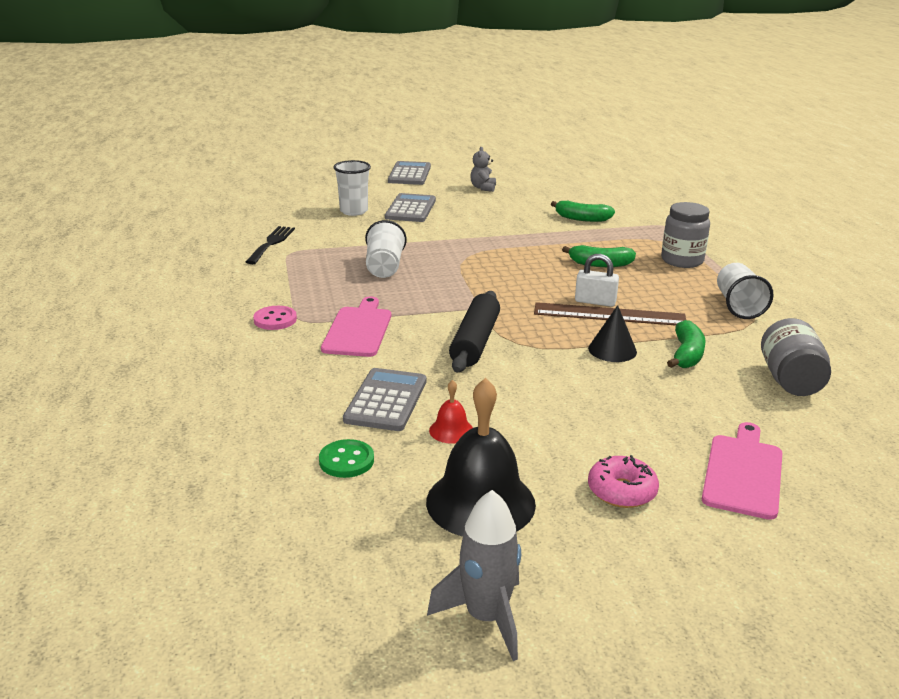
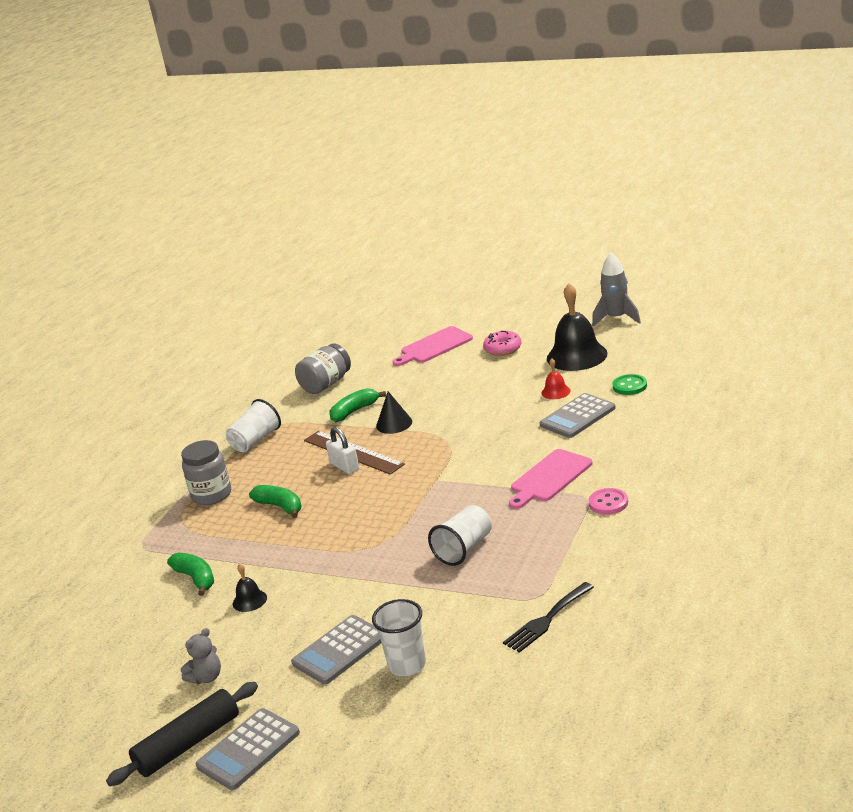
camera: 140 degrees left, 0 degrees up
black rolling pin [449,291,500,373] -> black rolling pin moved to [106,682,258,786]
none -> black bell [233,564,267,612]

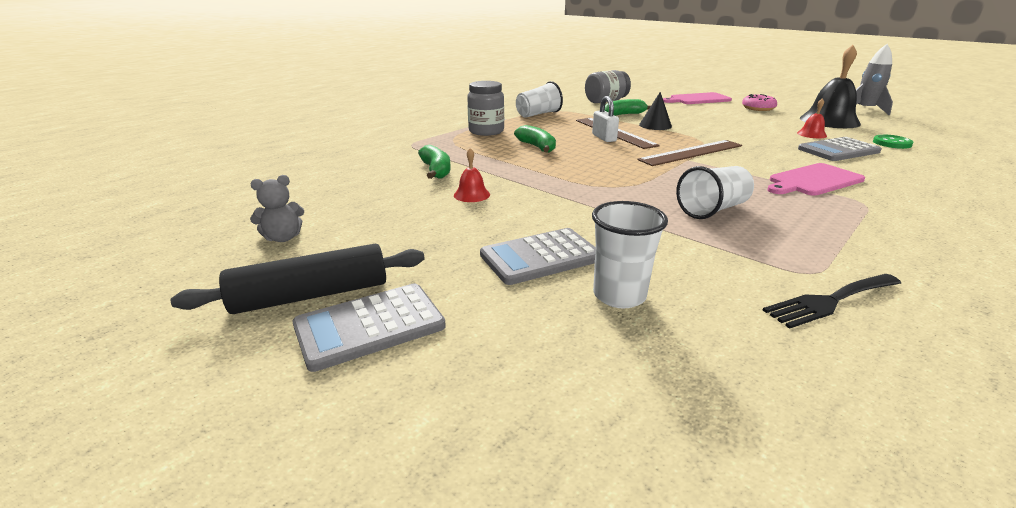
camera: 15 degrees right, 0 degrees up
grey teddy bear [181,628,221,684] -> grey teddy bear moved to [250,175,304,242]
black bell [233,564,267,612] -> red bell [454,148,490,202]
pink button [589,488,628,515] -> none
none -> brown ruler [637,140,742,166]

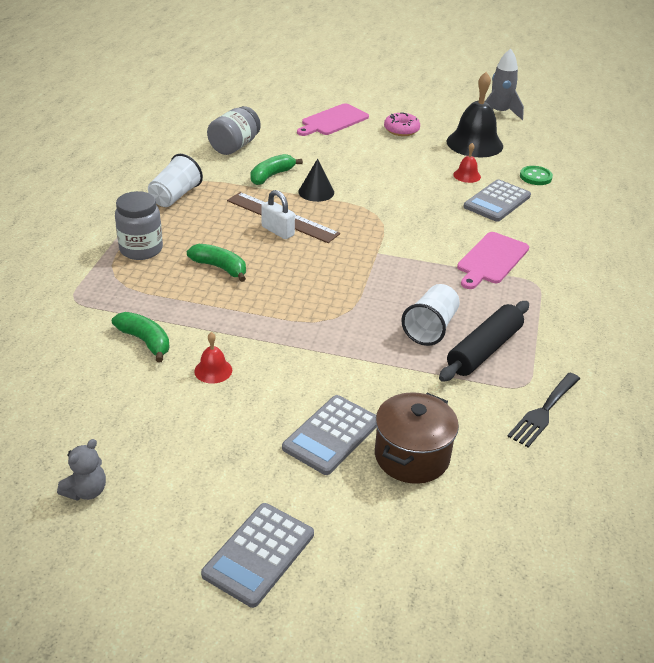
camera: 30 degrees left, 10 degrees up
black rolling pin [171,244,425,314] -> black rolling pin moved to [439,301,529,382]
white cup [592,201,668,308] -> brown pot [375,392,459,484]
brown ruler [637,140,742,166] -> none

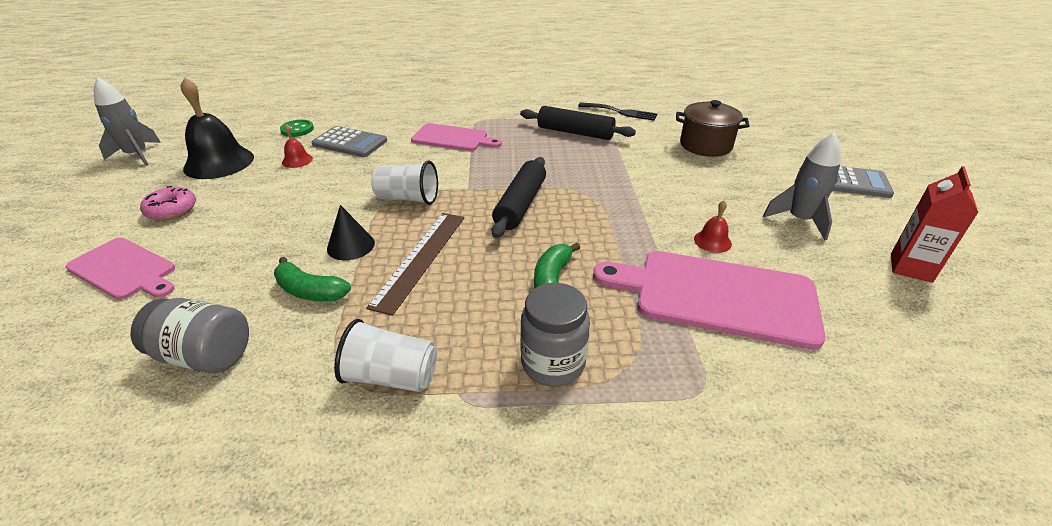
camera: 105 degrees left, 0 degrees up
grey teddy bear [57,439,106,501] -> red carton [891,166,978,283]
green banana [112,312,170,362] -> pink cutting board [593,251,826,350]
white padlock [261,190,295,239] -> none
grey calculator [282,395,377,475] -> none
white cup [401,284,460,346] -> white cup moved to [371,161,438,205]
none -> black rolling pin [492,157,546,238]
none -> grey rocket [763,132,841,240]

